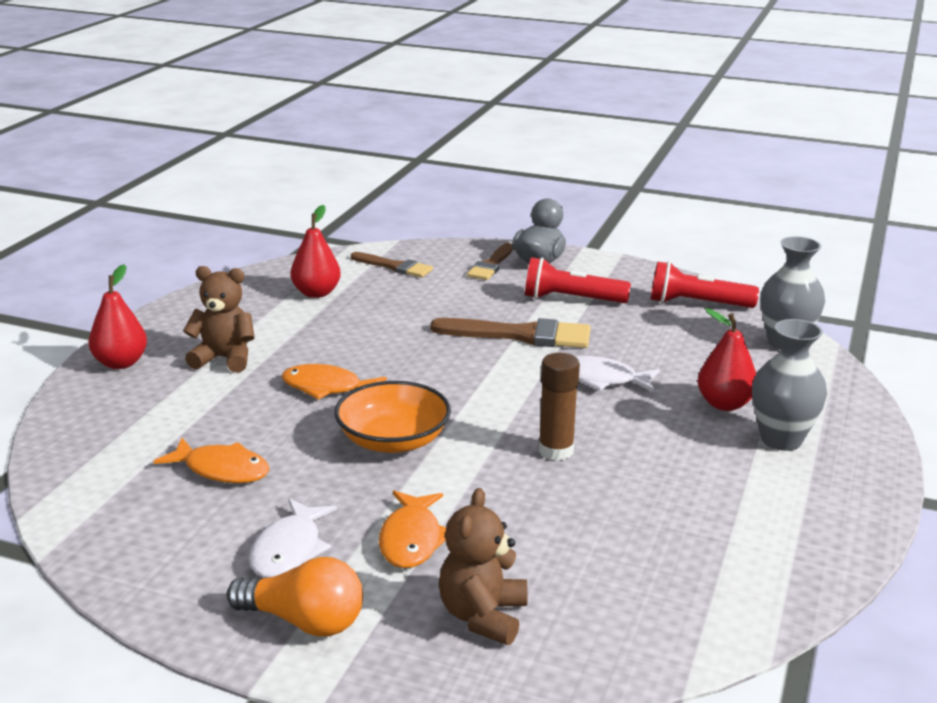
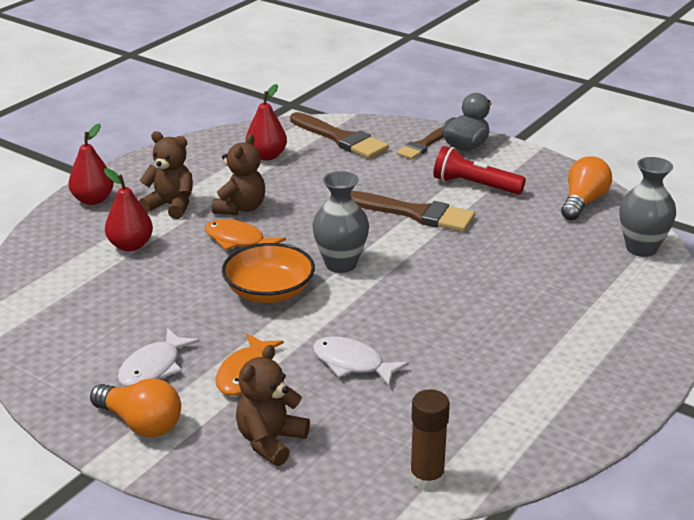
camera: 15 degrees right, 5 degrees up
orange fish [154,438,269,483] -> none
brown brush [351,252,433,277] -> brown brush [290,112,389,159], size x1.59
brown glue stick [539,353,580,461] -> brown glue stick moved to [410,389,450,491]
white fish [575,356,660,392] -> white fish moved to [313,337,409,386]
red flashlight [651,262,759,308] -> orange light bulb [561,156,612,220]
red pear [698,308,756,411] -> red pear moved to [104,168,153,252]
grey vase [752,319,827,451] -> grey vase moved to [313,171,369,273]
none -> brown teddy bear [212,134,265,215]

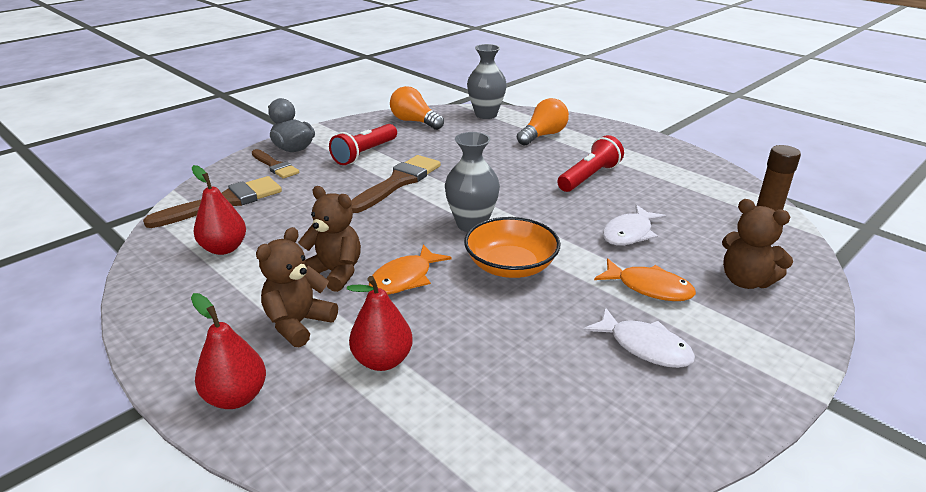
camera: 80 degrees left, 0 degrees up
orange light bulb [90,378,181,437] -> orange light bulb moved to [517,98,569,146]
none -> red flashlight [557,135,624,192]

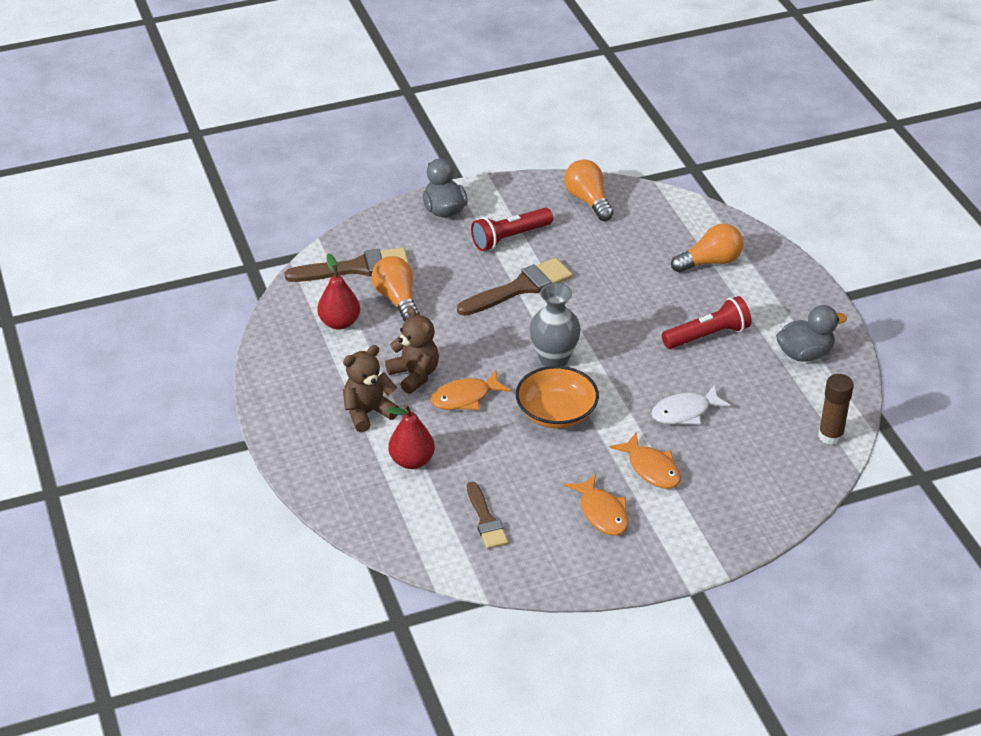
camera: 25 degrees right, 10 degrees up
red pear [191,293,266,409] -> none
brown brush [252,149,299,179] -> brown brush moved to [467,482,508,549]
grey vase [467,44,507,119] -> none
white fish [583,307,695,368] -> orange fish [565,473,629,536]
brown teddy bear [722,199,793,289] -> none
none -> orange light bulb [372,256,420,321]
none -> grey duck [776,305,847,362]

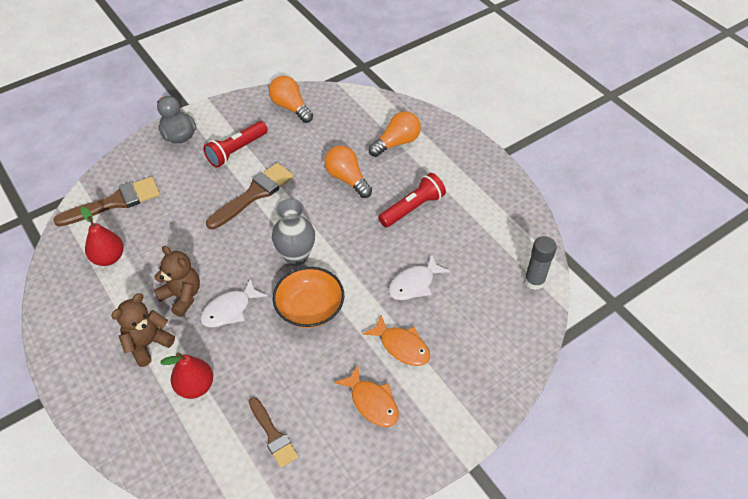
camera: 15 degrees left, 10 degrees up
orange light bulb [372,256,420,321] -> orange light bulb moved to [325,145,372,198]
orange fish [431,370,511,410] -> white fish [200,278,267,327]
grey duck [776,305,847,362] -> none
brown glue stick [818,374,854,445] -> grey glue stick [524,236,557,290]

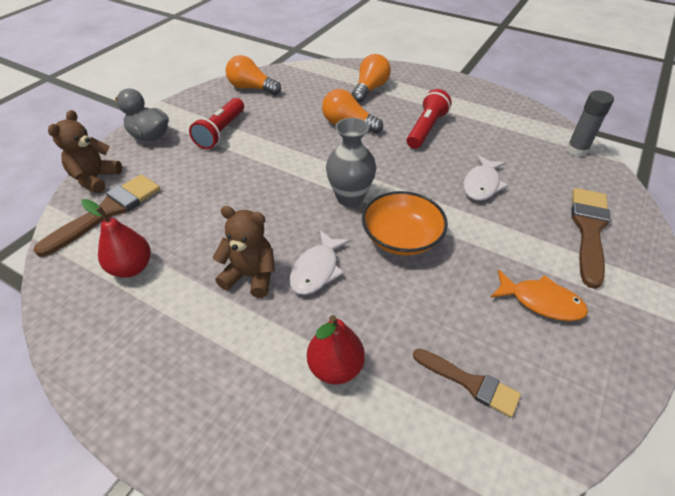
camera: 25 degrees left, 5 degrees down
brown teddy bear [111,293,175,367] -> brown teddy bear moved to [48,110,122,193]
brown brush [206,163,294,229] -> brown brush moved to [571,188,611,289]
orange fish [363,315,430,366] -> none

